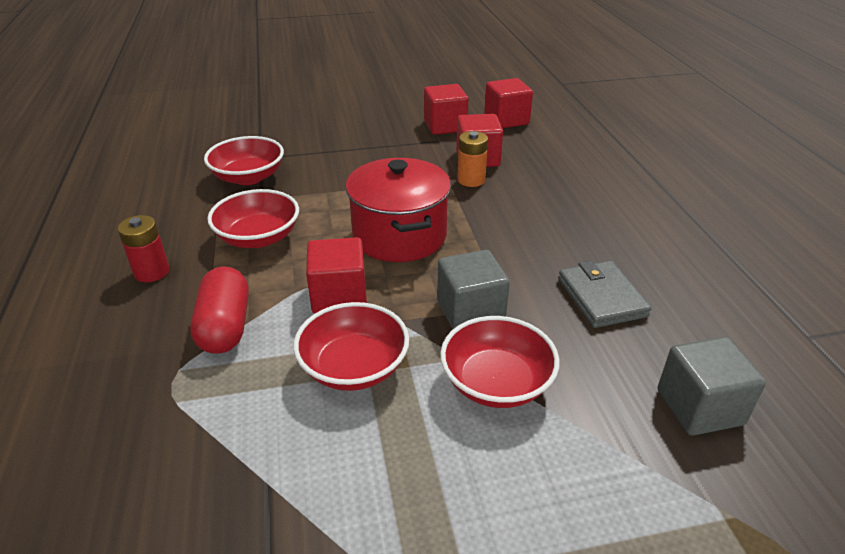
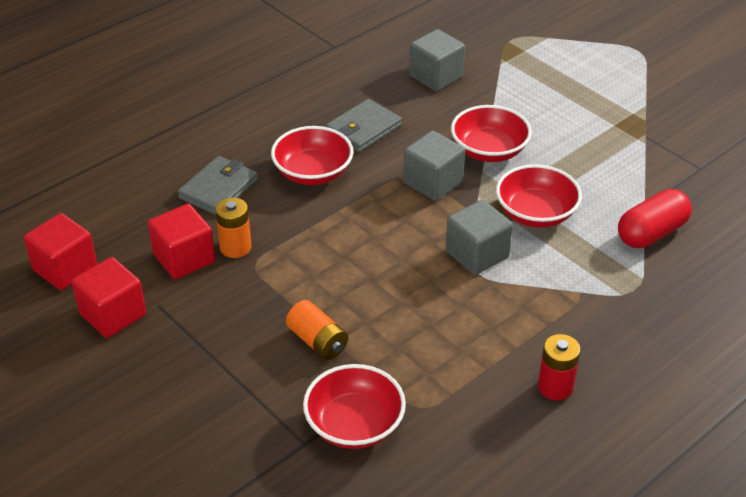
camera: 120 degrees left, 5 degrees up
red capsule [190,266,249,354] -> red capsule moved to [618,189,692,248]
red bowl [207,189,299,248] -> red bowl moved to [271,126,354,185]
red cube [306,237,367,313] -> grey cube [446,200,513,275]
red pot [345,158,451,262] -> none
none -> grey wallet [178,156,258,215]
none -> orange battery [286,300,348,360]

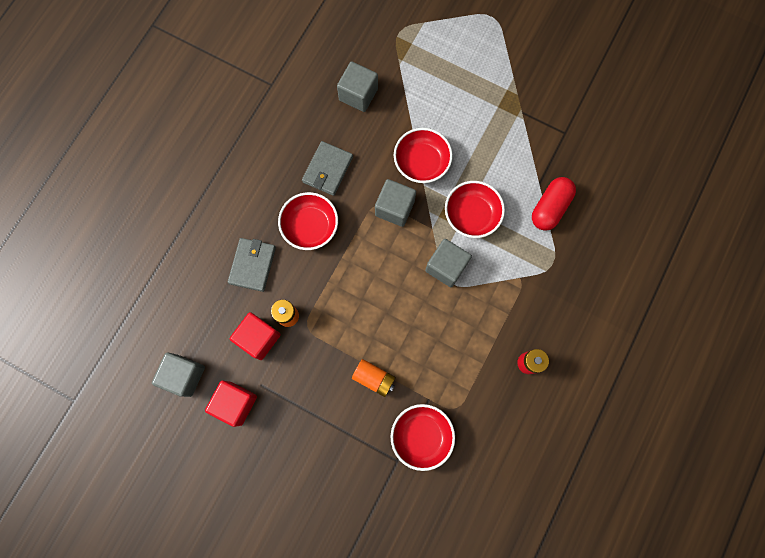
camera: 20 degrees left, 35 degrees up
red cube [24,213,97,290] -> grey cube [152,352,205,397]

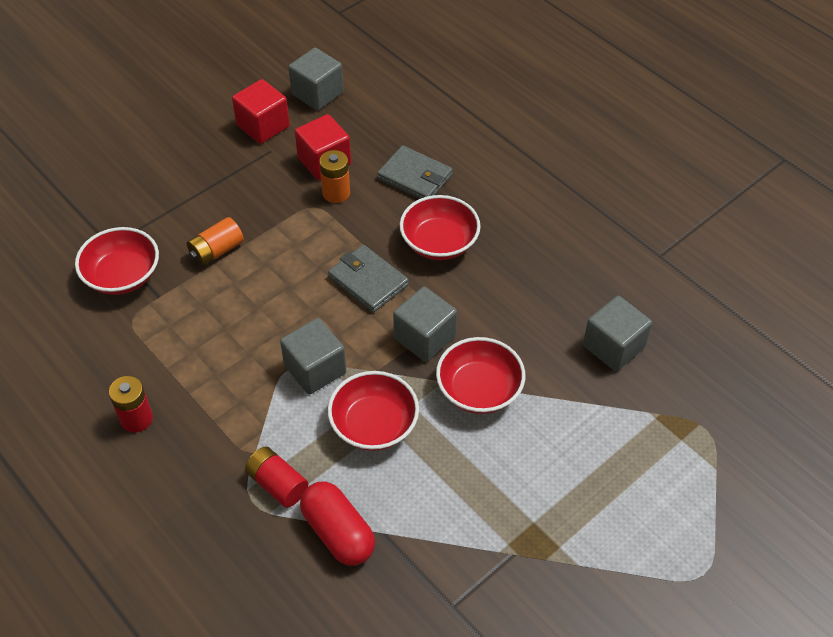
camera: 110 degrees right, 25 degrees down
grey wallet [302,141,353,196] -> grey wallet moved to [328,245,409,313]
none -> red battery [245,446,308,508]

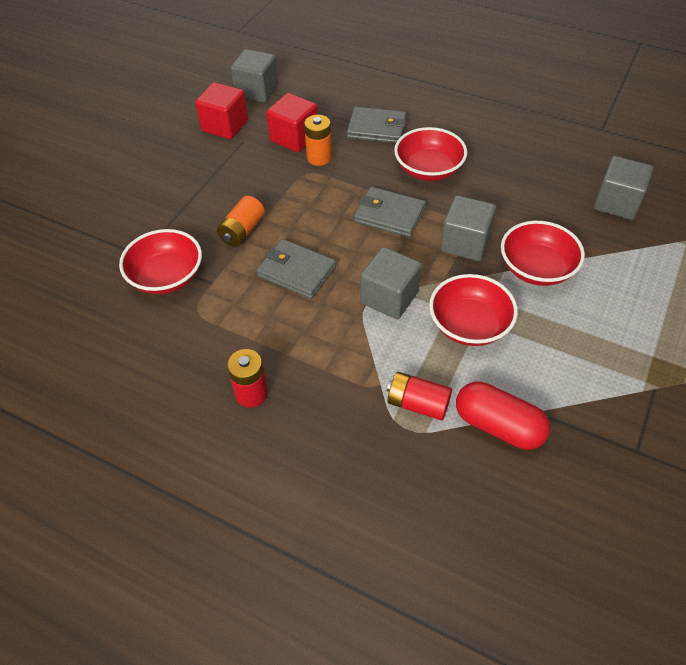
camera: 20 degrees left, 0 degrees up
none -> grey wallet [256,239,336,299]

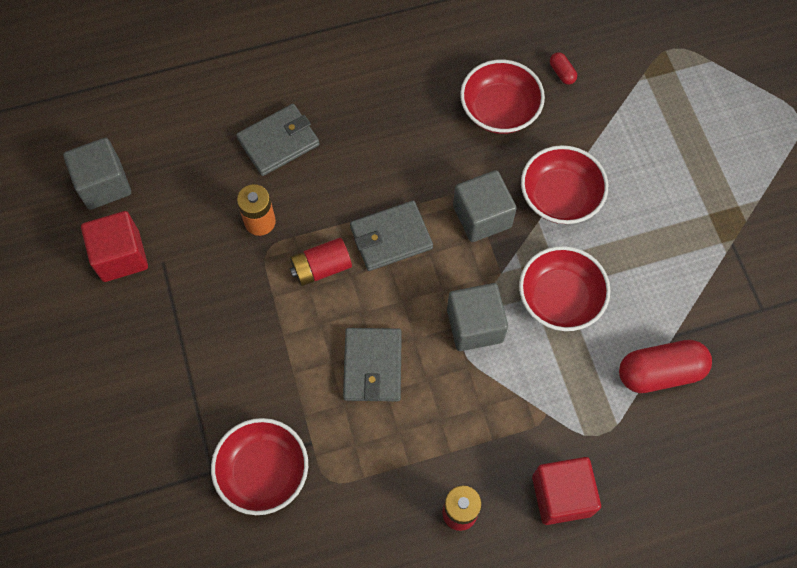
camera: 45 degrees left, 15 degrees up
orange battery [217,196,265,247] -> none
grey wallet [256,239,336,299] -> grey wallet turned 75 degrees counterclockwise [343,328,402,401]
red cube [266,93,318,152] -> red cube moved to [532,457,601,525]
red battery [387,372,452,421] -> red battery moved to [290,238,352,286]
red bowl [394,127,467,181] -> red bowl moved to [460,59,545,134]
grey cube [594,156,654,220] -> red capsule [550,52,577,85]

